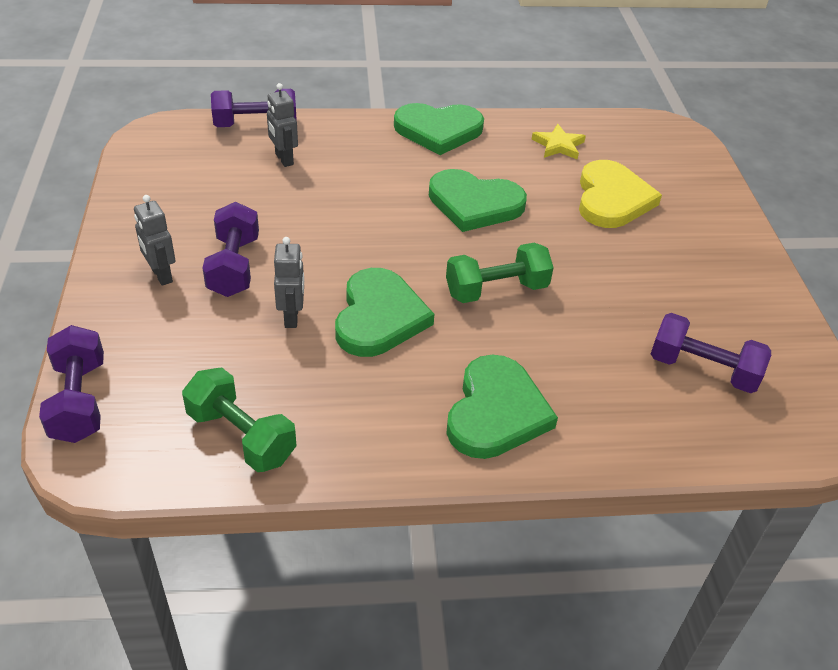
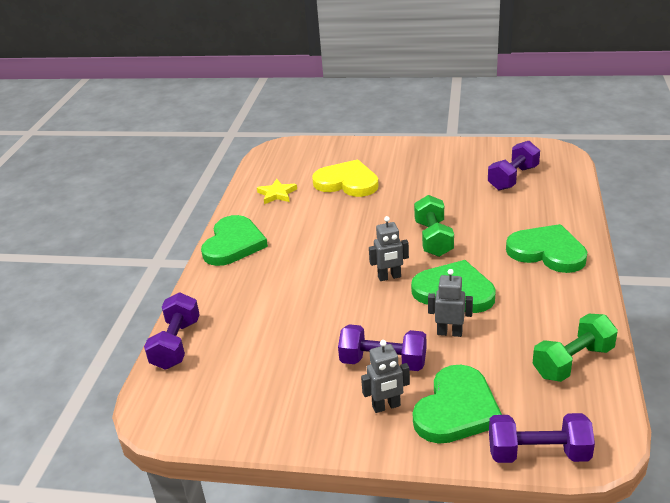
camera: 70 degrees left, 10 degrees down
grey robot [267,83,298,167] -> grey robot moved to [369,216,409,281]
green heart [429,169,527,232] -> green heart moved to [413,365,502,444]

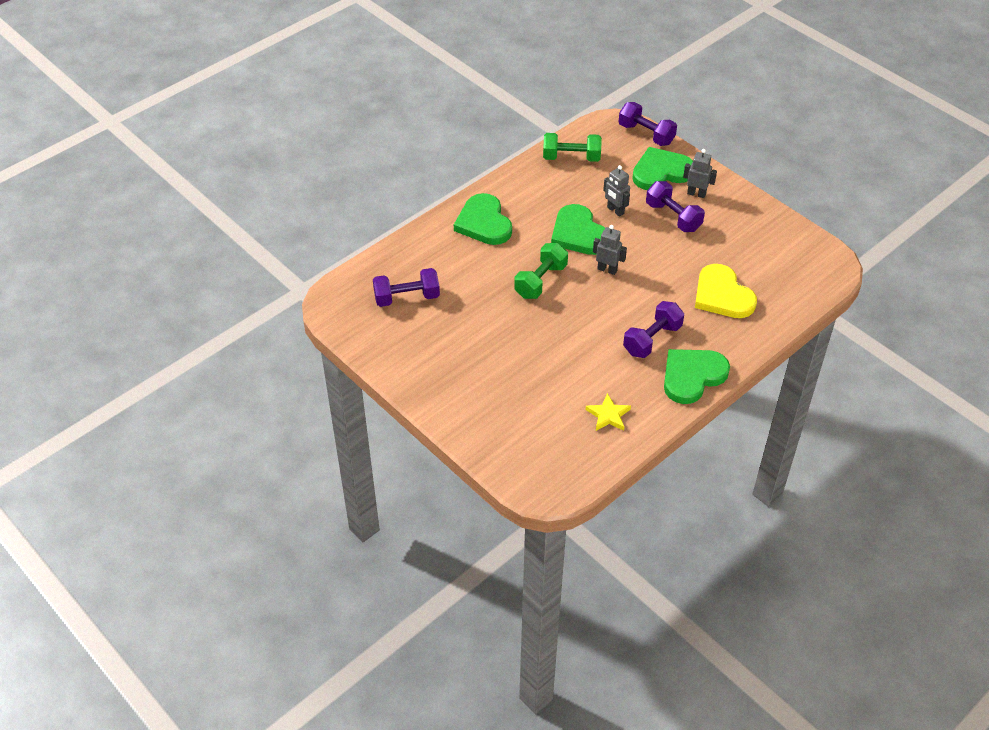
camera: 145 degrees left, 15 degrees up
purple dumbbell [144,292,200,370] -> purple dumbbell moved to [623,301,684,358]
yellow heart [312,159,378,197] -> yellow heart moved to [695,264,757,318]

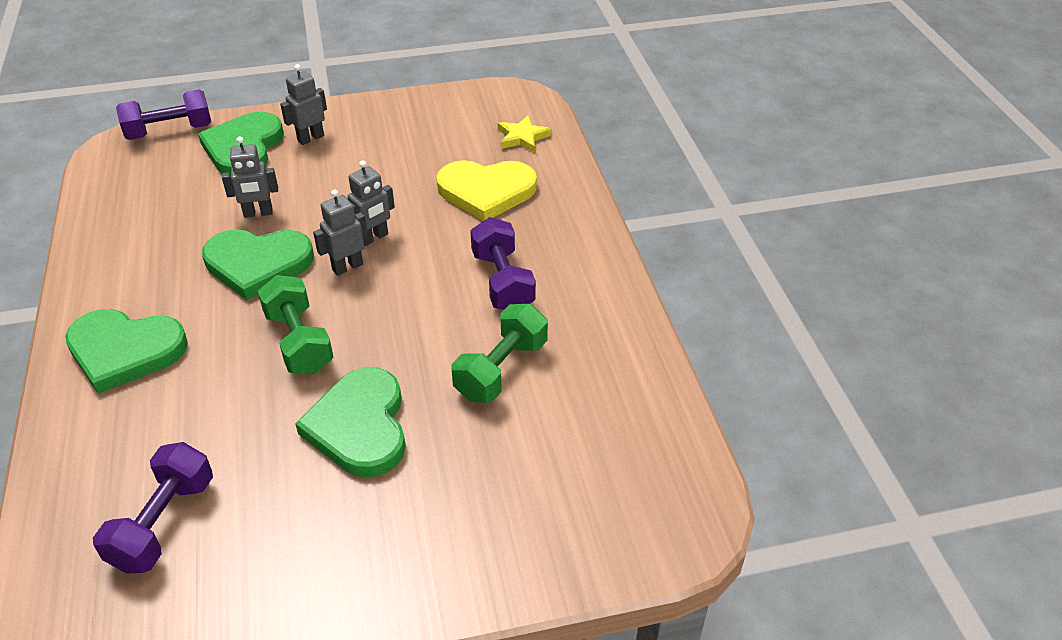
camera: 60 degrees left, 5 degrees down
green dumbbell [543,133,602,162] -> green dumbbell moved to [452,304,548,403]
yellow star [586,393,631,431] -> yellow star moved to [498,115,552,153]
purple dumbbell [646,181,705,232] -> none
green heart [664,349,730,404] -> green heart moved to [295,367,406,477]
none -> grey robot [348,160,395,246]

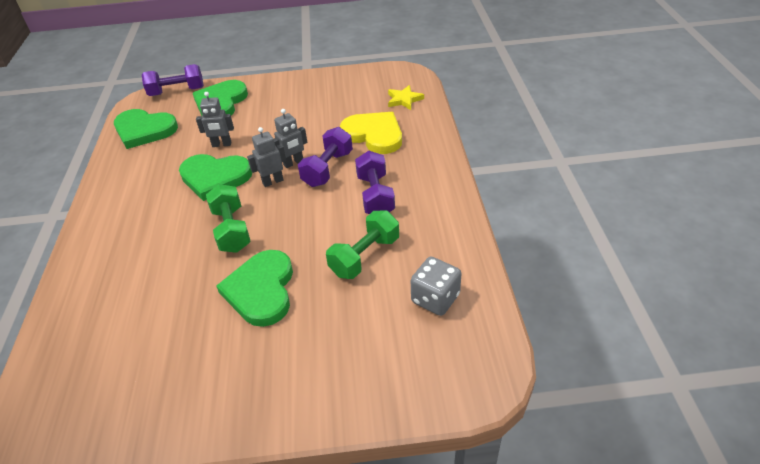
camera: 10 degrees right, 0 degrees up
green heart [65,309,188,394] -> green heart moved to [114,109,178,149]
purple dumbbell [93,442,213,574] -> purple dumbbell moved to [298,127,353,187]
grey robot [280,64,327,145] -> none
yellow heart [436,160,537,221] -> yellow heart turned 150 degrees counterclockwise [340,112,402,154]
none -> grey dice [411,257,462,316]

